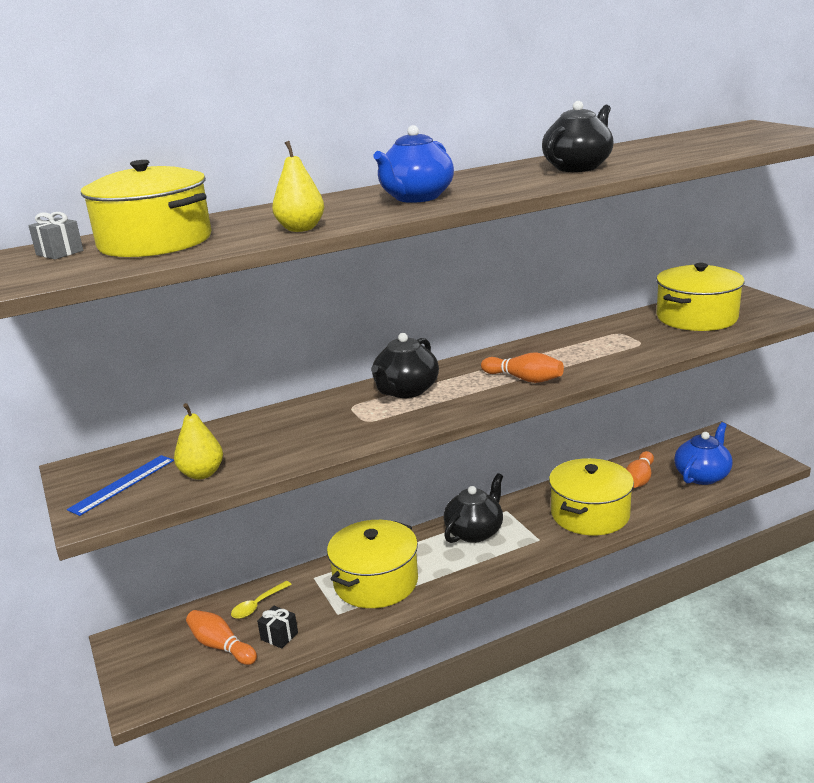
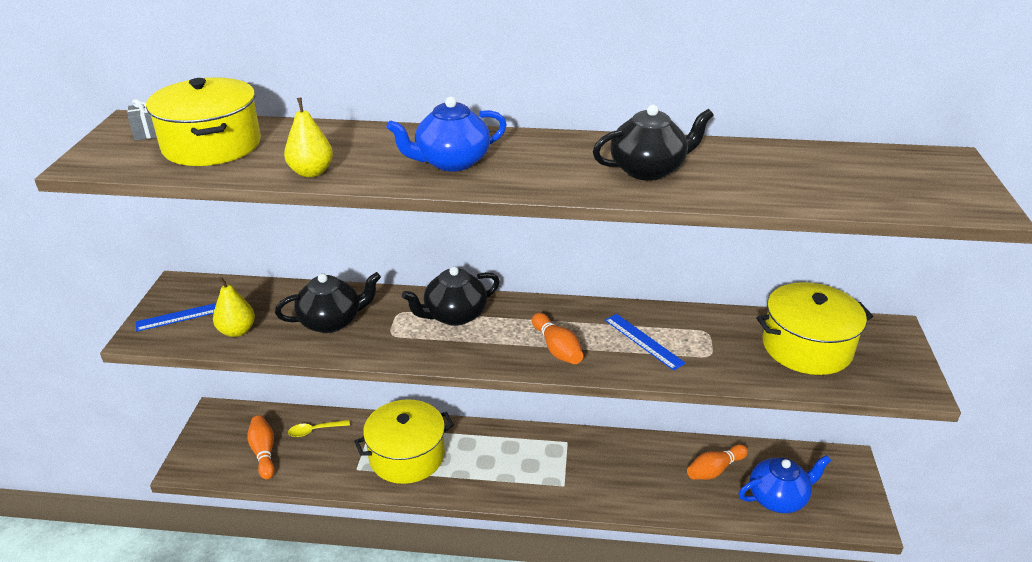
camera: 30 degrees right, 10 degrees up
black gift [257,606,298,648] -> none
black teapot [444,473,503,543] -> black teapot moved to [275,272,381,333]
yellow pot [549,458,634,535] -> none
none -> blue ruler [605,314,686,371]

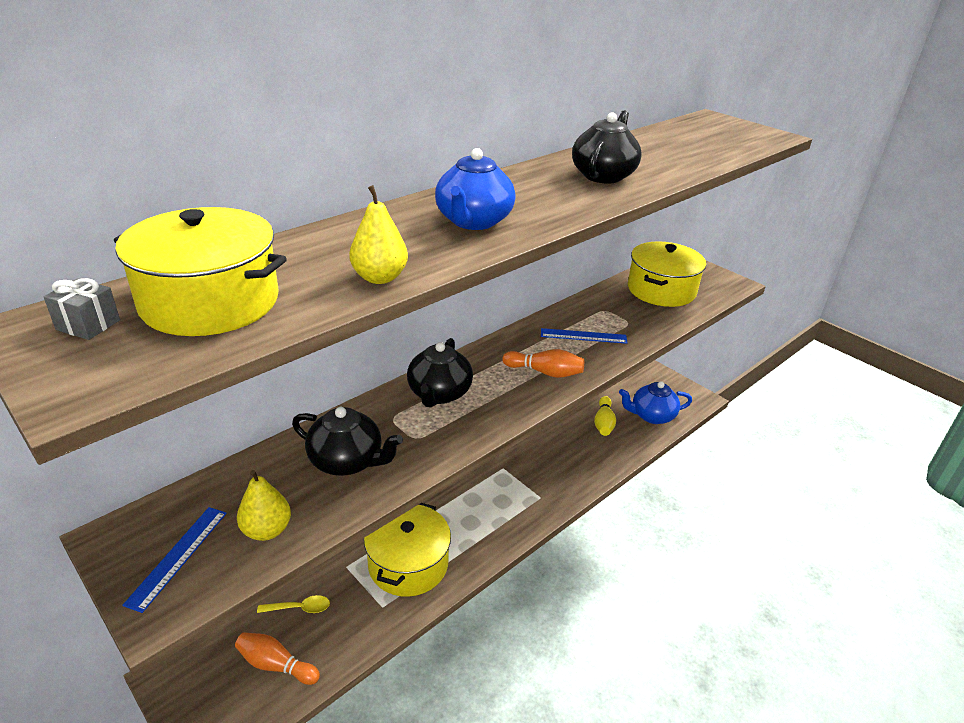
camera: 50 degrees left, 0 degrees up
black teapot [275,272,381,333] -> black teapot turned 90 degrees clockwise [292,407,403,476]
yellow spoon [288,420,350,437] -> yellow spoon turned 120 degrees counterclockwise [257,595,330,613]
orange bowling pin [687,445,748,480] -> yellow bowling pin [594,396,616,436]
blue teapot [739,455,831,513] -> blue teapot turned 120 degrees counterclockwise [619,381,692,424]

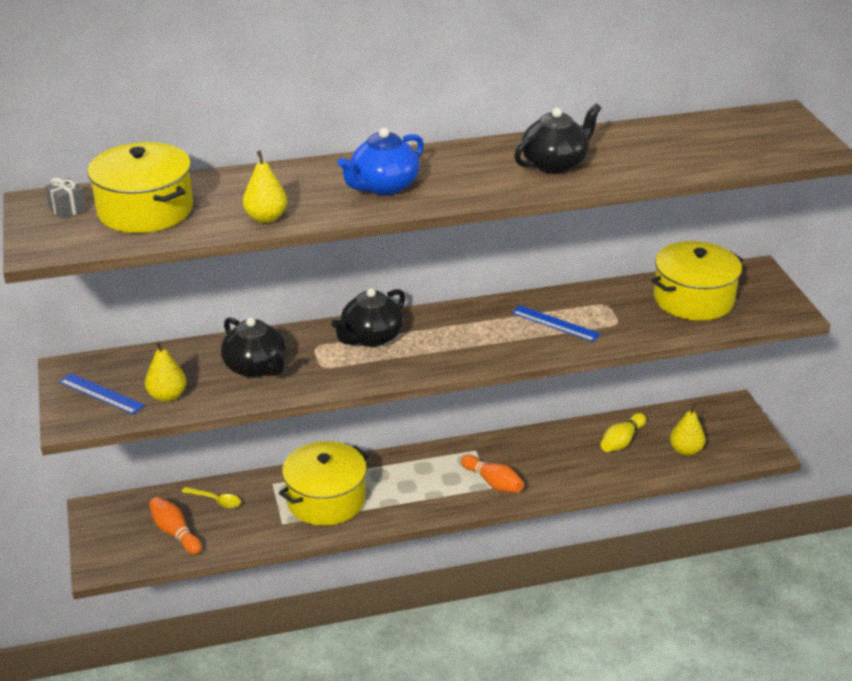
camera: 30 degrees right, 0 degrees up
blue ruler [122,507,227,613] -> blue ruler turned 75 degrees clockwise [59,373,145,415]
orange bowling pin [502,349,584,378] -> orange bowling pin moved to [461,455,524,493]
blue teapot [619,381,692,424] -> yellow pear [670,403,705,456]

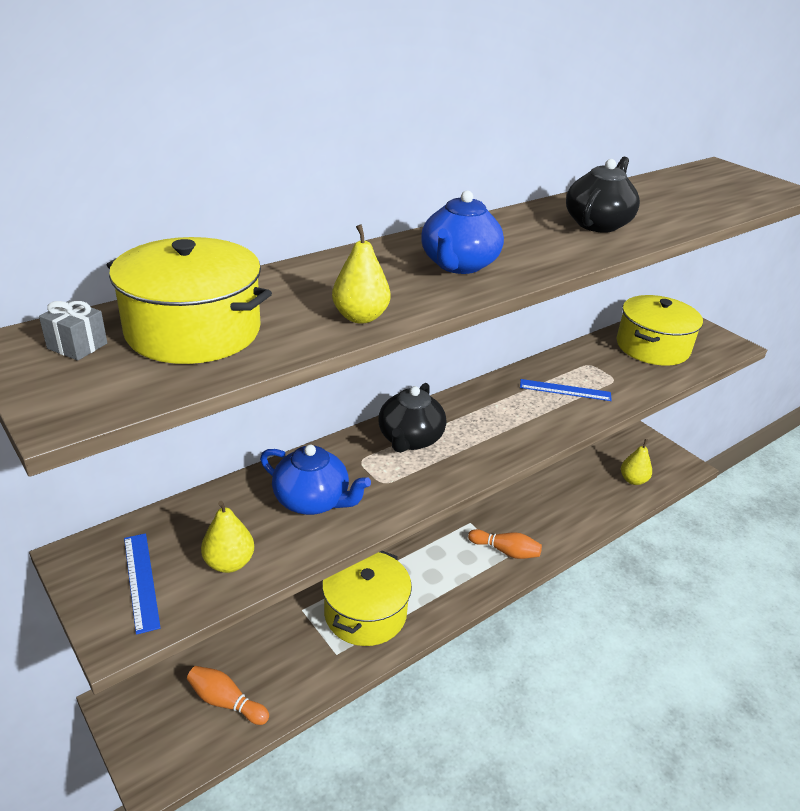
camera: 25 degrees left, 0 degrees up
blue ruler [59,373,145,415] -> blue ruler turned 60 degrees clockwise [124,533,161,635]
yellow spoon [182,487,241,508] -> none
black teapot [221,317,287,378] -> blue teapot [260,445,371,515]
yellow bowling pin [600,413,646,452] -> none

